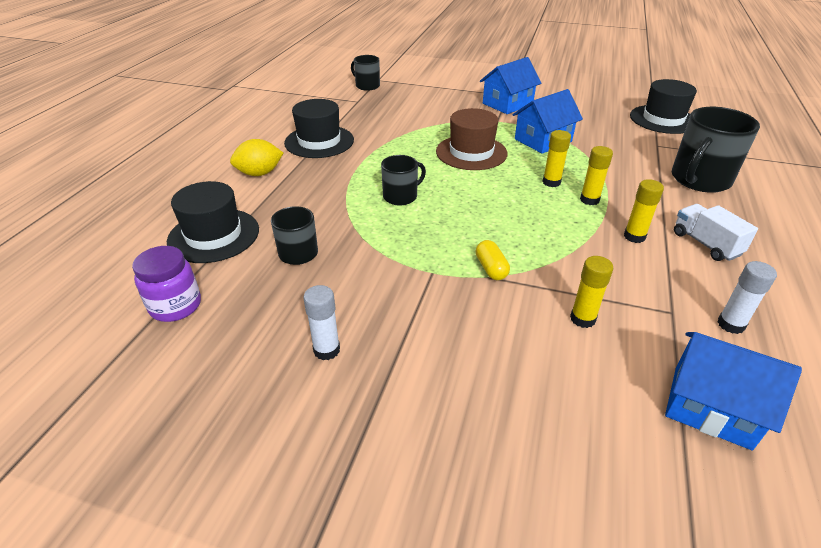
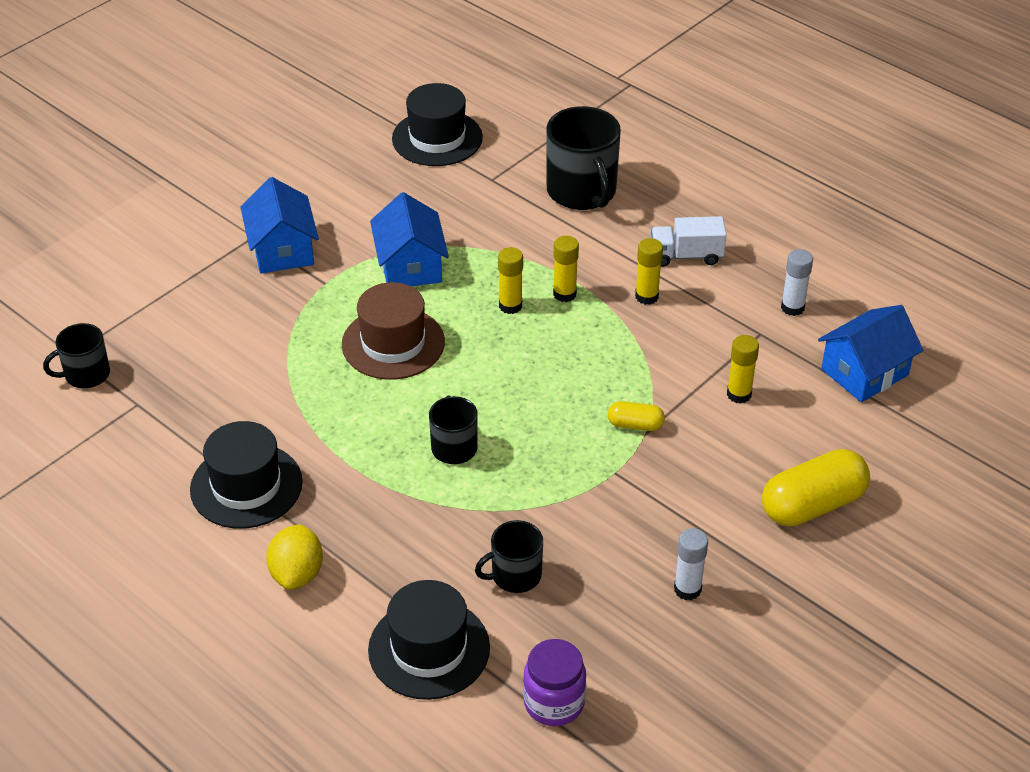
camera: 65 degrees left, 5 degrees up
none -> yellow capsule [762,449,870,526]

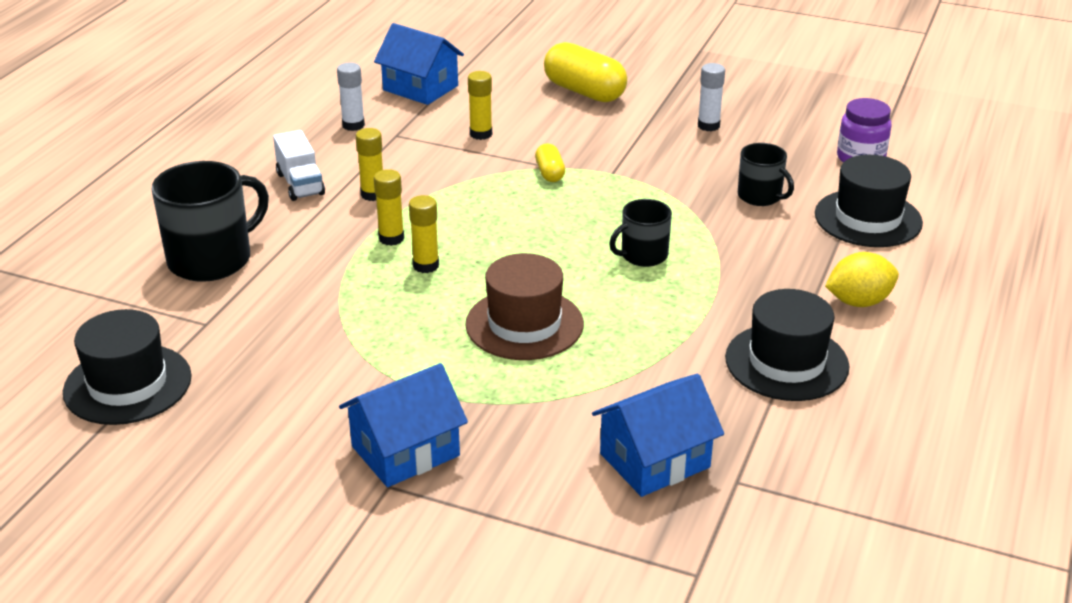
camera: 110 degrees left, 10 degrees down
black mug [43,323,110,388] -> none
blue house [370,192,449,286] -> blue house moved to [592,374,724,497]

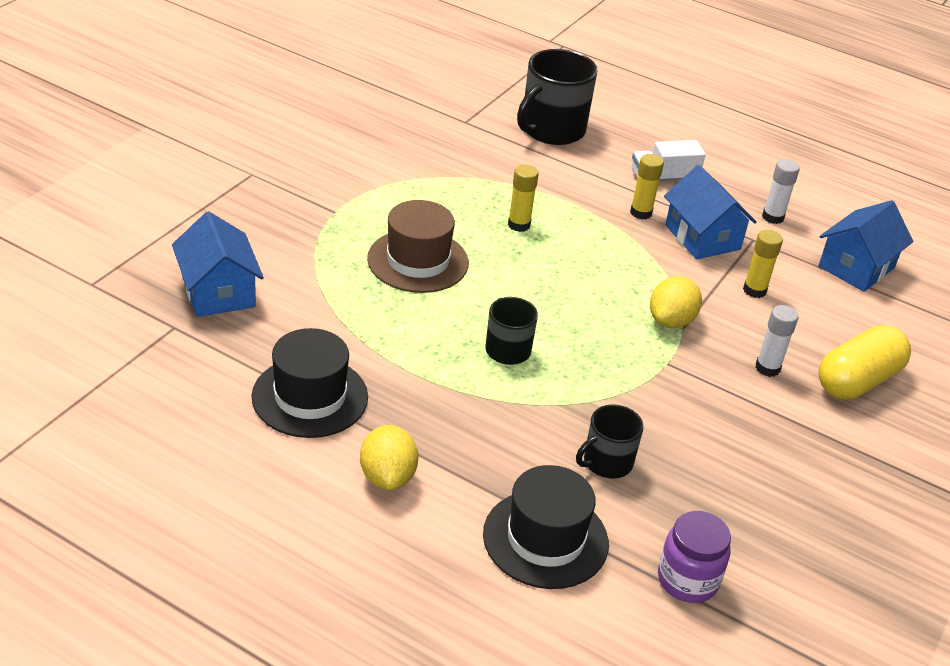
camera: 95 degrees right, 5 degrees up
black hat [63,309,192,425] -> none
black mug [151,161,269,282] -> black mug turned 75 degrees clockwise [517,49,598,145]
blue house [339,363,468,487] -> blue house moved to [664,165,757,259]
yellow glue stick [374,169,404,246] -> none
yellow capsule [535,144,565,182] -> yellow lemon [650,276,702,328]
white glue stick [698,63,725,132] -> white glue stick moved to [755,305,798,377]

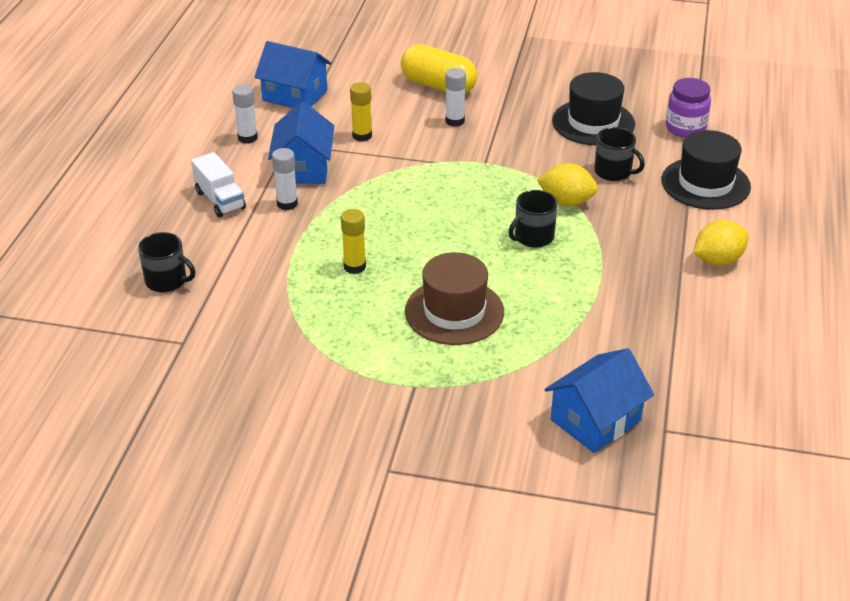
camera: 105 degrees left, 0 degrees up
black hat [252,328,368,438] -> black hat moved to [552,72,635,145]
black mug [517,49,598,145] -> black mug [138,232,195,293], size x0.57
yellow glue stick [630,154,664,219] -> white glue stick [272,148,298,210]
yellow lemon [650,276,702,328] -> yellow lemon moved to [537,163,598,206]
blue house [664,165,757,259] -> blue house turned 45 degrees counterclockwise [268,102,334,184]

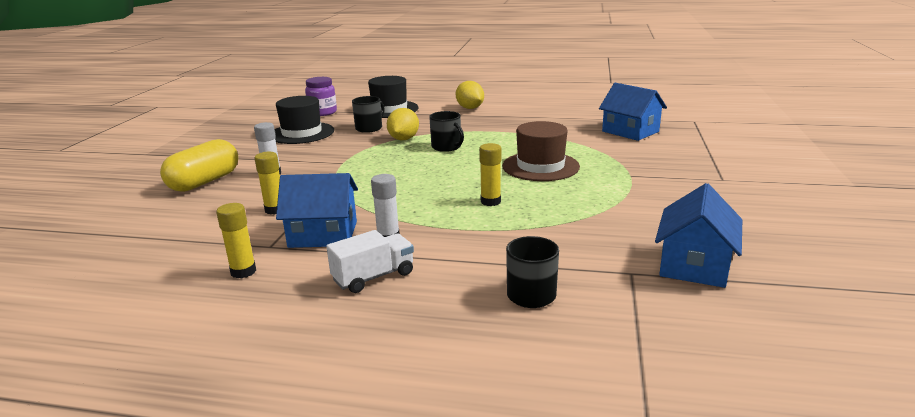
camera: 90 degrees left, 15 degrees down
white glue stick [232,84,258,144] -> yellow glue stick [216,203,256,278]
blue house [255,41,331,108] -> blue house moved to [655,183,742,288]

